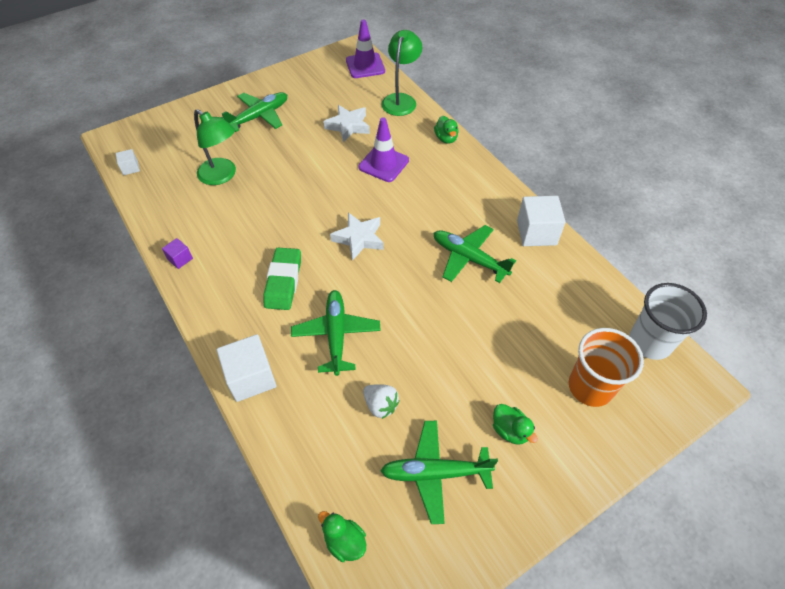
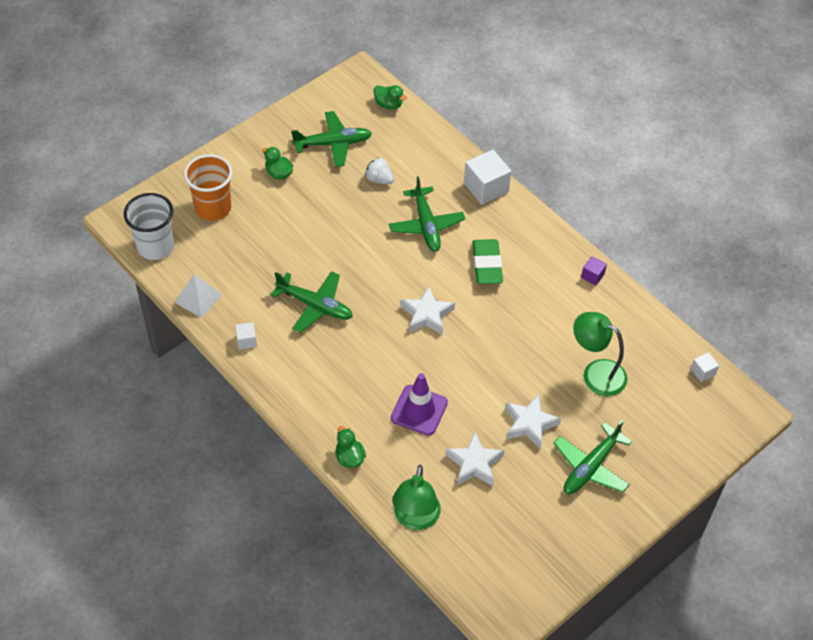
camera: 170 degrees right, 0 degrees up
purple traffic cone [346,19,385,78] -> none
white cube [517,196,566,246] -> white cube [235,322,257,349], size x0.51
none -> white pyramid [174,274,223,318]
none -> white star [505,394,561,449]

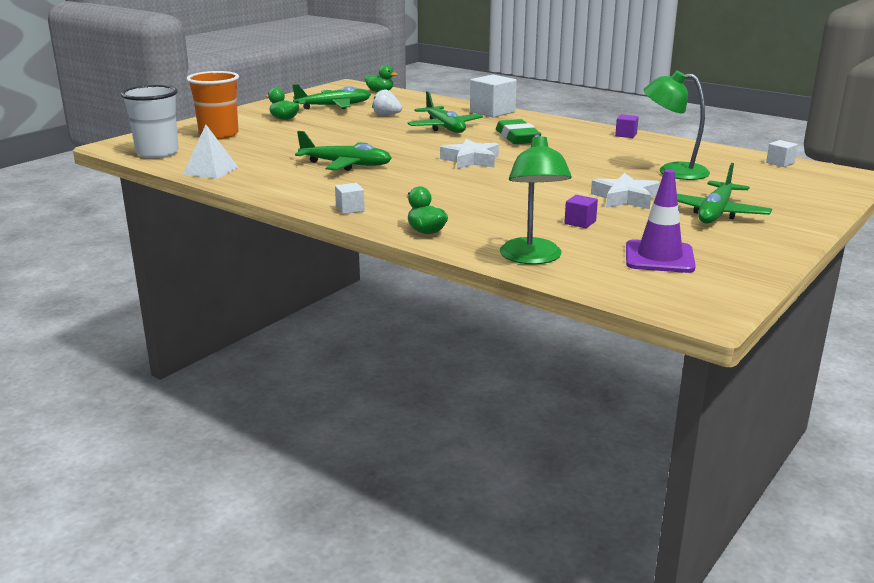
camera: 10 degrees left, 30 degrees down
white cube [235,322,257,349] -> white cube moved to [335,183,365,214]
purple traffic cone [391,373,448,435] -> purple traffic cone moved to [626,169,696,273]
white star [445,432,504,486] -> purple cube [564,195,598,228]

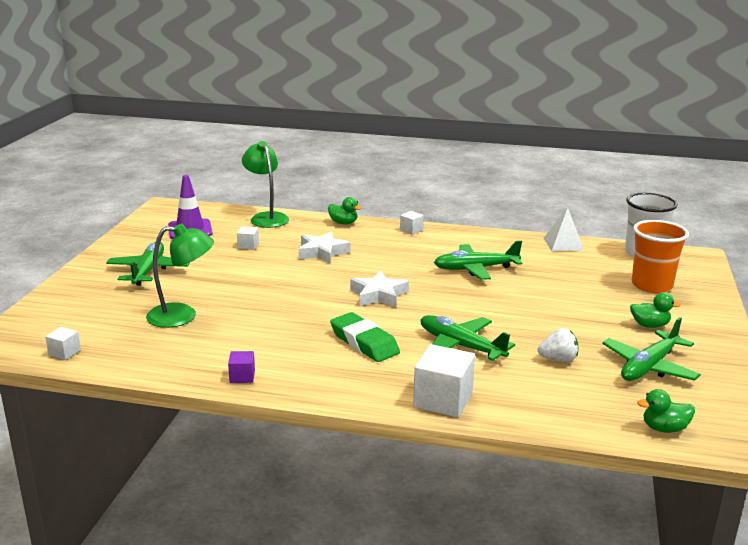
camera: 155 degrees right, 0 degrees up
purple cube [564,195,598,228] -> white cube [237,226,259,250]
white star [591,173,660,209] -> white star moved to [298,232,351,263]

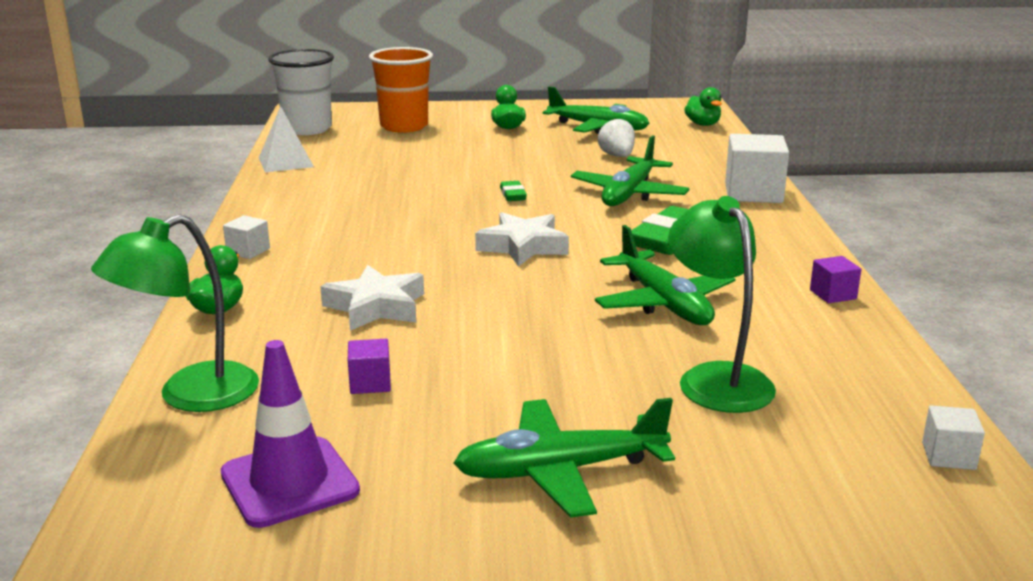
camera: 105 degrees left, 0 degrees up
white cube [237,226,259,250] -> purple cube [348,339,391,394]
green plane [434,240,522,280] -> green plane moved to [595,225,735,325]
none -> green eraser [500,181,527,201]

